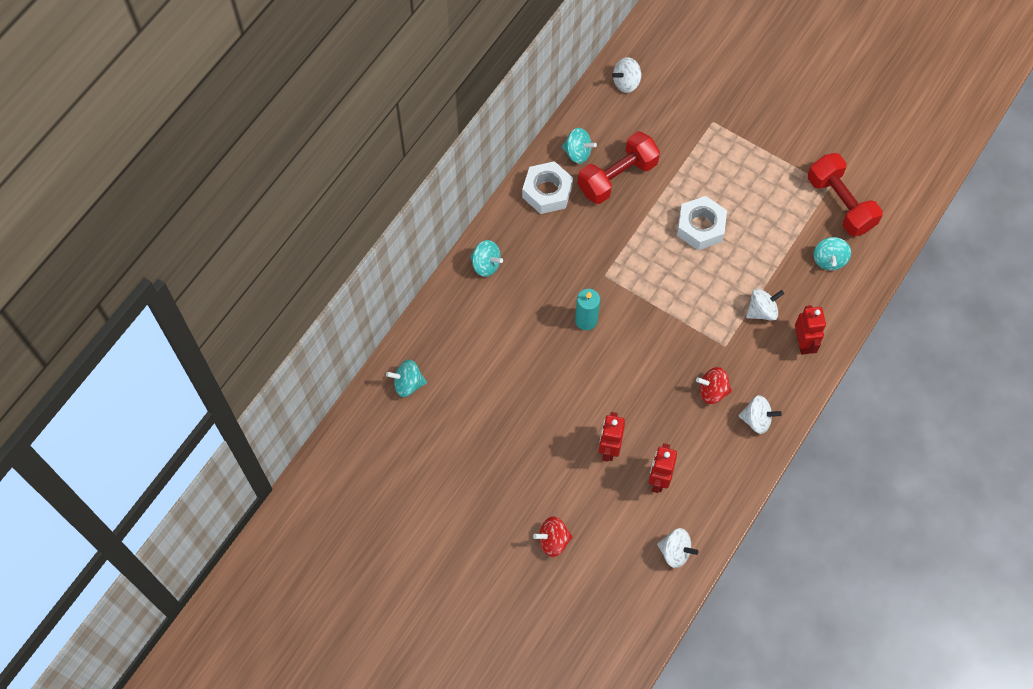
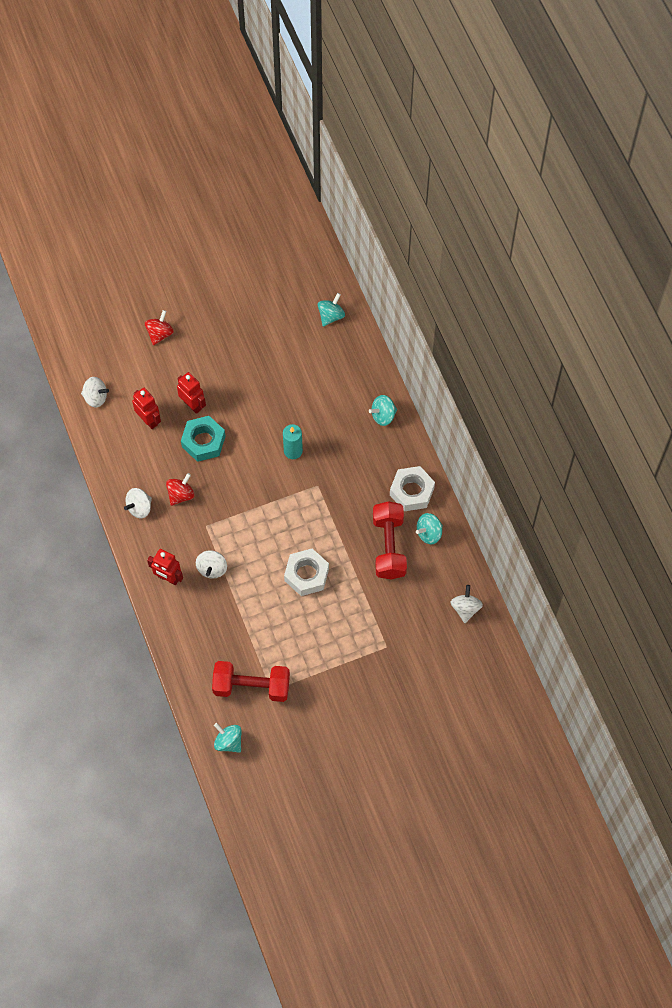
camera: 125 degrees right, 0 degrees up
white spinning top [657,528,699,568] -> white spinning top turned 135 degrees counterclockwise [81,377,109,408]
turquoise spinning top [814,237,851,270] -> turquoise spinning top moved to [214,723,242,753]
none -> turquoise nut [181,416,226,462]

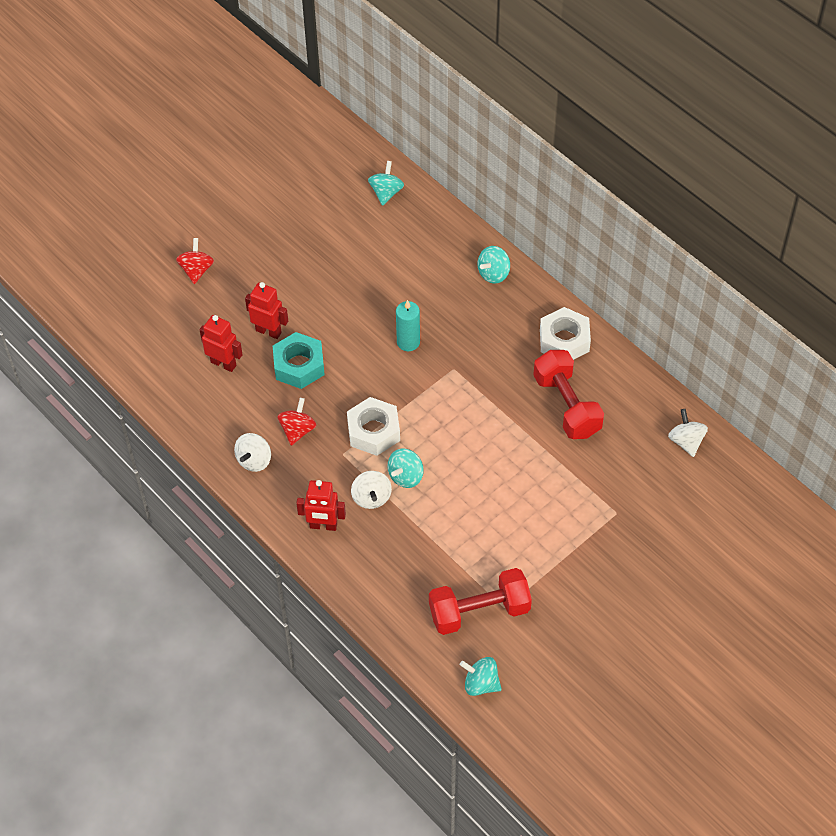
camera: 20 degrees left, 10 degrees down
white spinning top [81,377,109,408] -> none
white nut [284,549,329,596] -> white nut moved to [347,397,400,456]
turquoise spinning top [416,513,443,544] -> turquoise spinning top moved to [388,449,424,488]

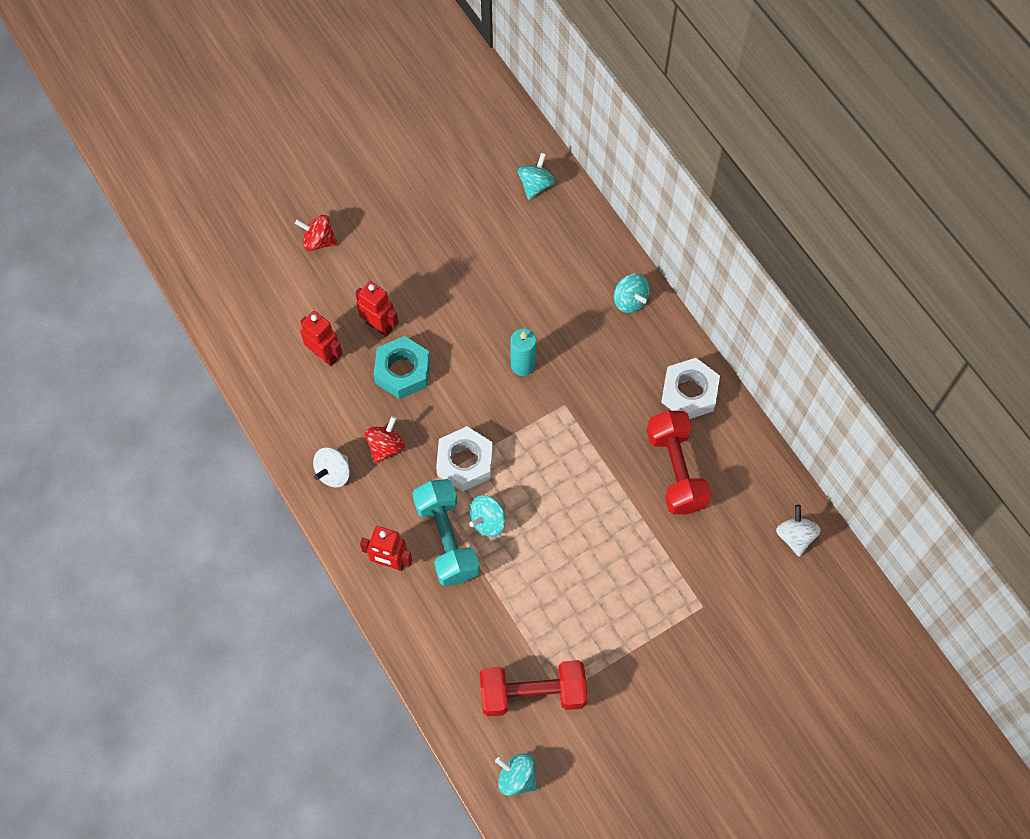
camera: 10 degrees right, 10 degrees up
red spinning top [176,238,214,284] -> red spinning top turned 90 degrees counterclockwise [295,215,338,251]
white spinning top [351,471,392,509] -> turquoise dumbbell [412,479,480,586]
turquoise spinning top [478,246,510,284] -> turquoise spinning top turned 90 degrees counterclockwise [614,274,650,313]

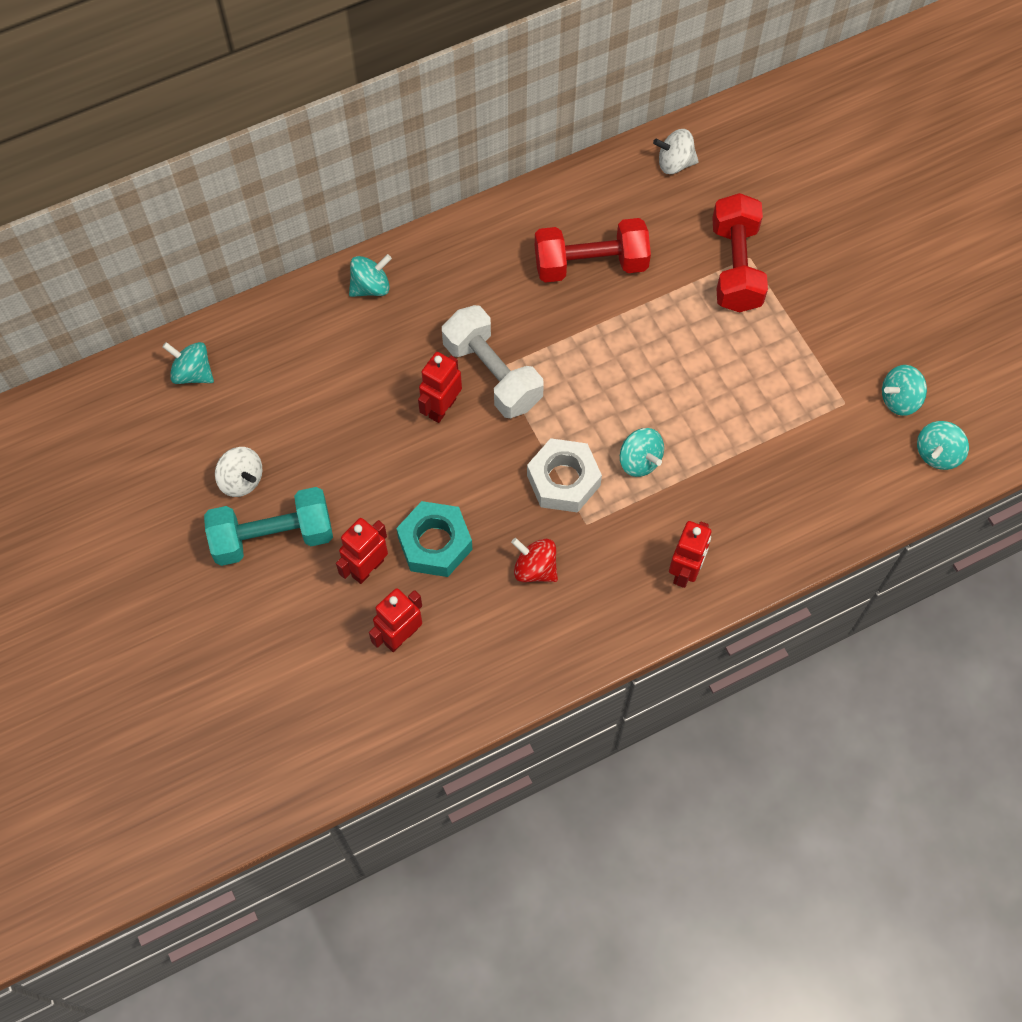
camera: 85 degrees left, 0 degrees up
red spinning top [295,215,338,251] -> none
white spinning top [313,447,350,488] -> white spinning top moved to [215,447,263,497]
turquoise dumbbell [412,479,480,586] -> turquoise dumbbell moved to [204,487,333,566]
red dumbbell [480,660,587,717] -> red dumbbell moved to [712,193,768,312]
turquoise candle [510,329,536,376] -> red robot [418,352,462,423]
white nut [661,358,720,419] -> none
none -> white dumbbell [442,305,544,418]
none -> turquoise spinning top [882,365,927,416]

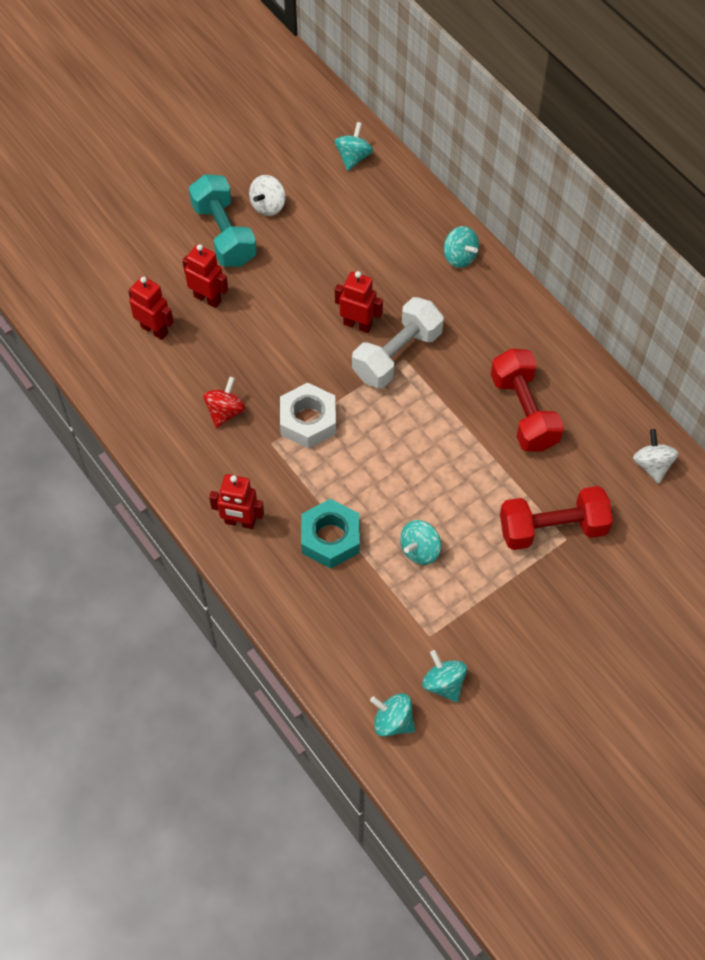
camera: 80 degrees right, 5 degrees down
turquoise nut [396,501,473,577] -> turquoise nut moved to [301,499,360,569]
turquoise spinning top [620,428,664,477] -> turquoise spinning top moved to [400,520,441,565]

